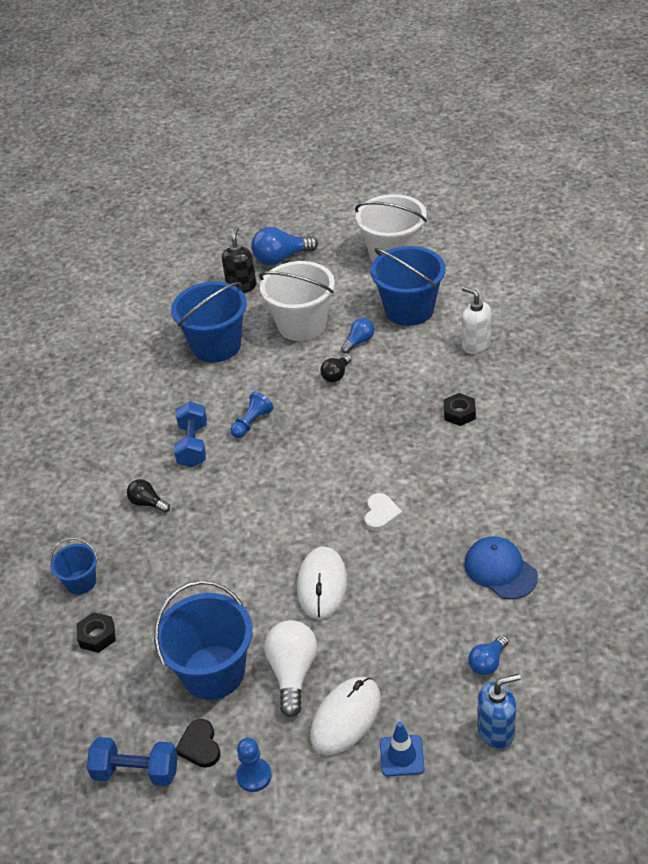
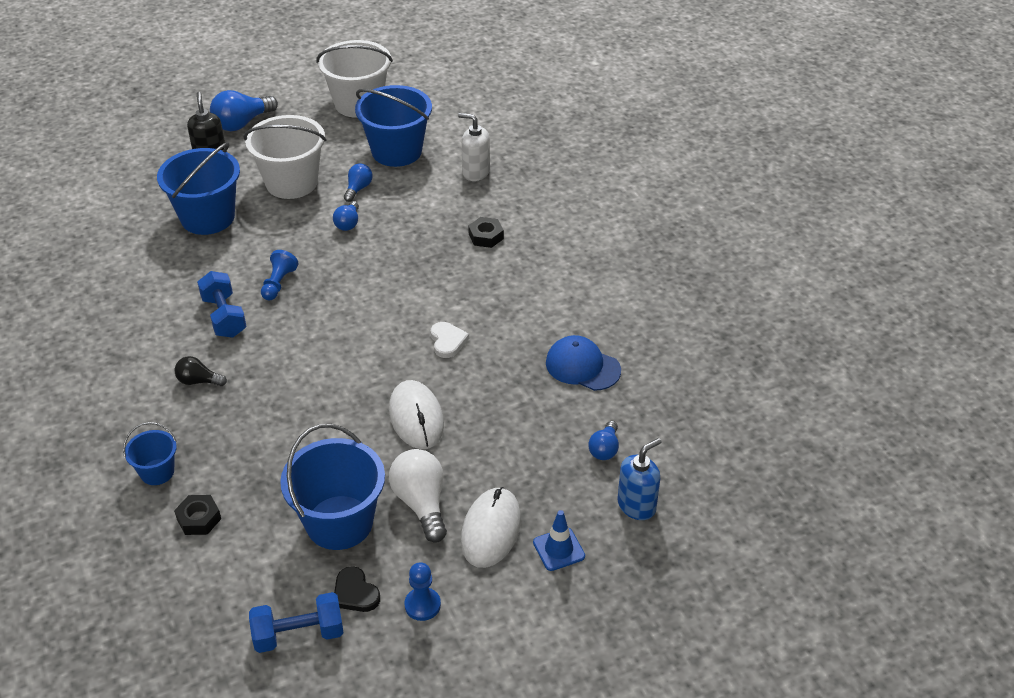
camera: 25 degrees left, 0 degrees up
black light bulb [320,354,352,382] -> blue light bulb [333,201,359,231]

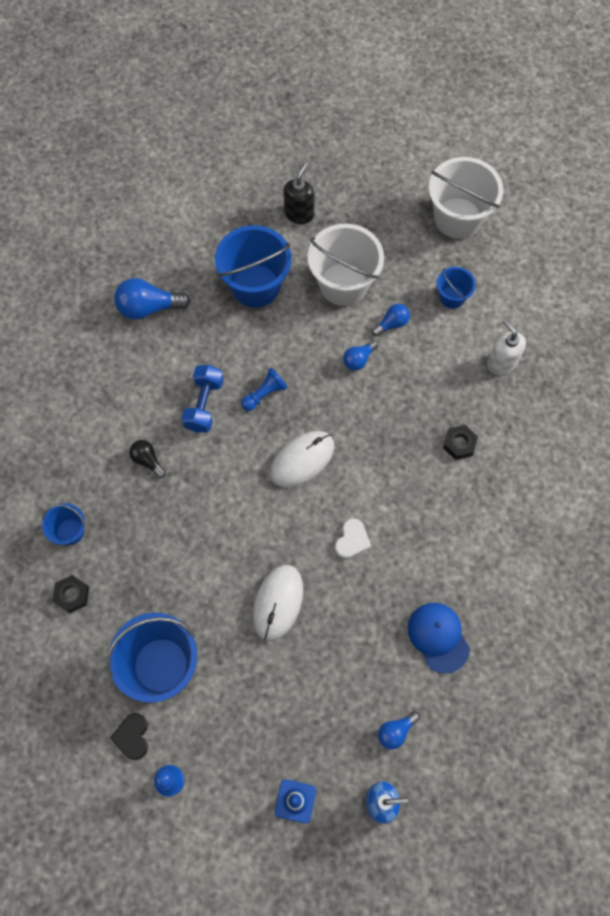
camera: 35 degrees right, 25 degrees up
blue light bulb [210,90,278,131] -> blue light bulb moved to [114,278,191,320]
blue dumbbell [249,592,344,653] -> none
blue bucket [355,85,432,167] -> blue bucket [437,267,476,309], size x0.52
white light bulb [389,449,447,543] -> none
white mouse [461,487,521,568] -> white mouse moved to [270,431,334,488]

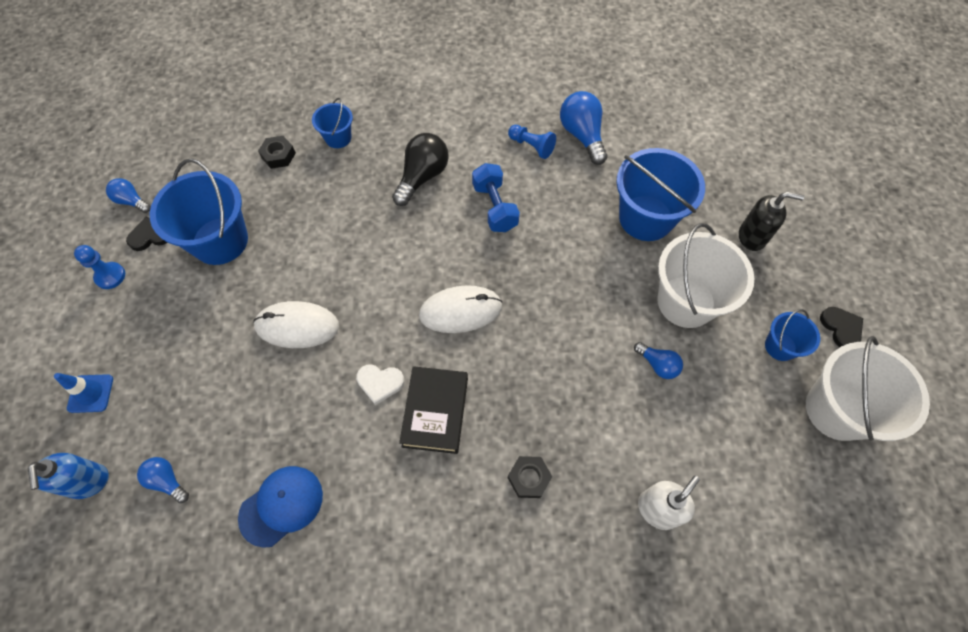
camera: 75 degrees right, 5 degrees down
black light bulb [129,440,166,478] -> black light bulb [392,133,449,206], size x1.74
blue dumbbell [181,365,224,432] -> blue dumbbell turned 75 degrees clockwise [472,163,520,232]
blue pawn [241,368,288,411] -> blue pawn moved to [508,125,556,159]
white mouse [270,431,334,488] -> white mouse turned 45 degrees counterclockwise [419,285,502,333]
blue light bulb [343,340,378,371] -> blue light bulb moved to [106,178,151,213]
blue bucket [437,267,476,309] -> blue bucket moved to [765,309,820,361]
none -> black book [399,366,468,454]
none -> black heart [820,307,863,347]

